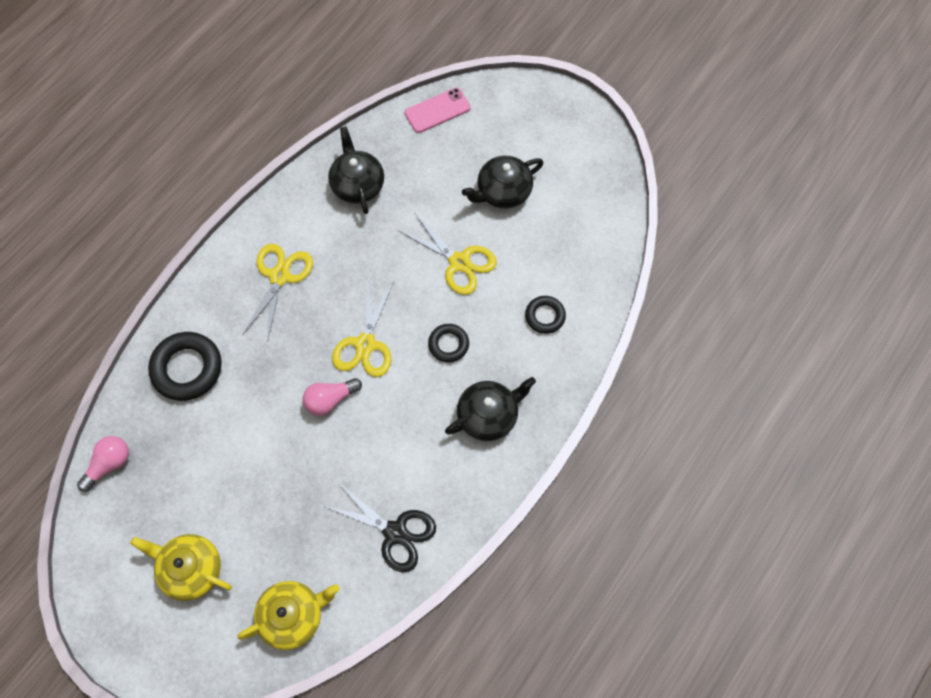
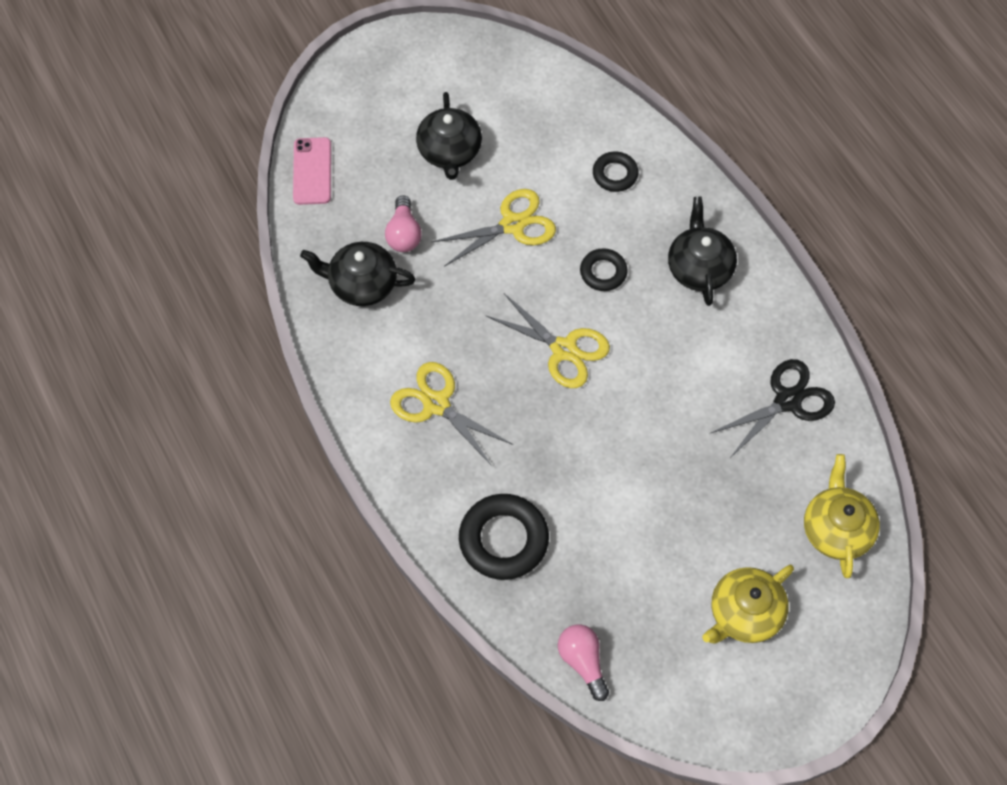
camera: 65 degrees left, 5 degrees down
pink light bulb [303,378,362,416] -> pink light bulb moved to [385,195,422,252]

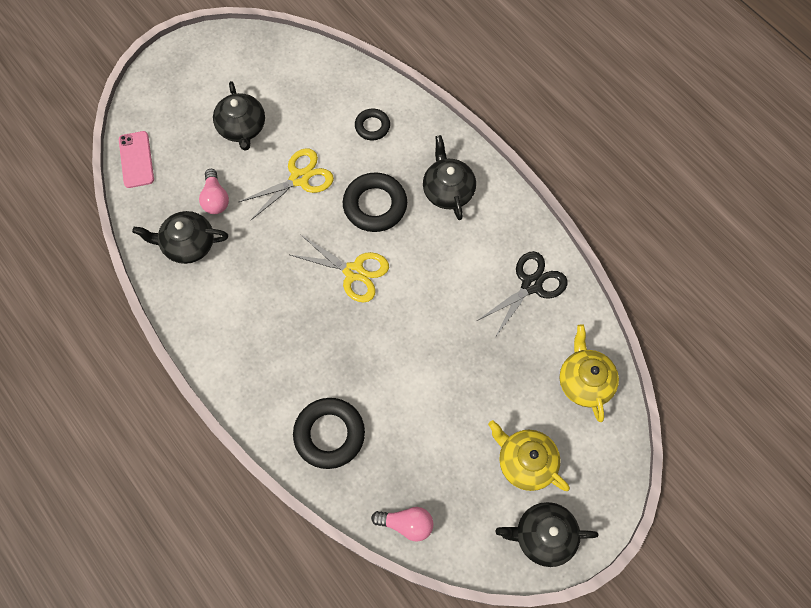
camera: 10 degrees left, 5 degrees up
yellow scissors [390,362,513,466] -> none
pink light bulb [558,625,609,701] -> pink light bulb turned 135 degrees clockwise [371,507,433,542]
black ring [580,248,628,291] -> black ring [343,172,407,232], size x1.74
yellow teapot [702,565,794,644] -> yellow teapot turned 90 degrees clockwise [488,420,570,491]
none -> black teapot [496,502,599,567]

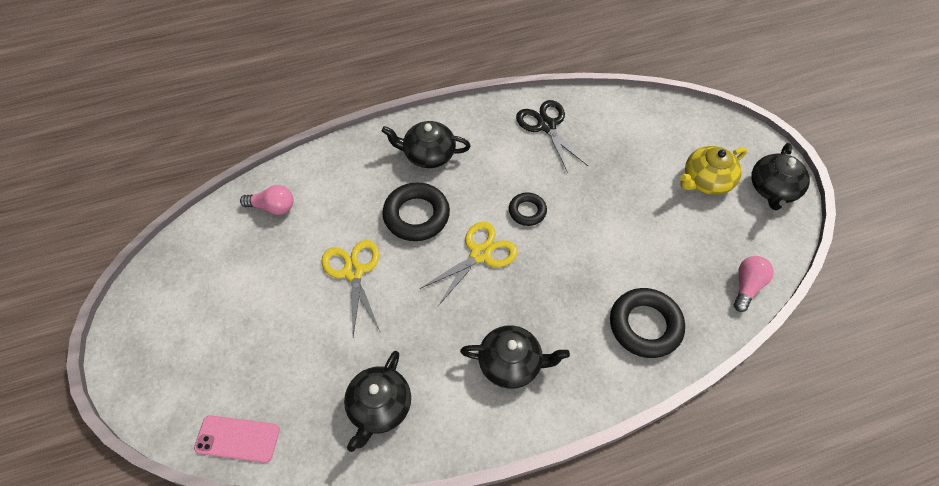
camera: 70 degrees left, 10 degrees down
pink light bulb [199,169,229,214] -> pink light bulb moved to [240,185,294,215]
black teapot [213,81,265,151] -> black teapot moved to [460,325,570,389]
black ring [355,109,390,140] -> black ring moved to [509,193,547,226]
yellow teapot [560,324,619,422] -> none

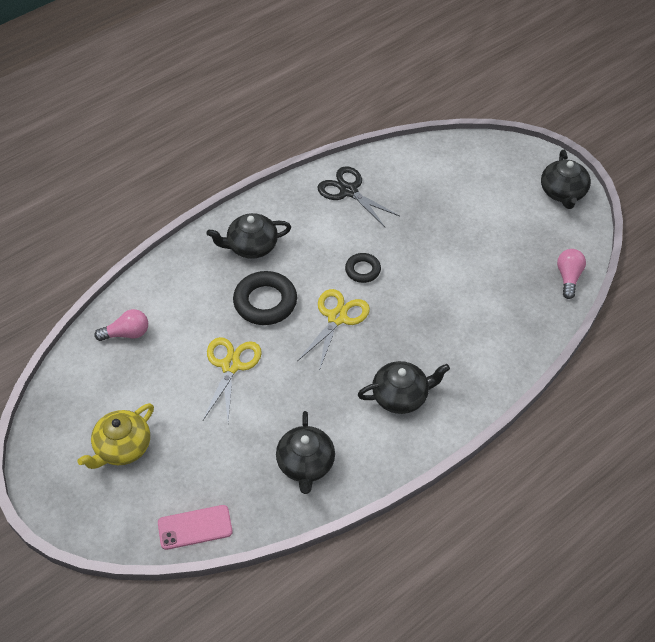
camera: 20 degrees left, 5 degrees down
yellow scissors [321,240,380,337] -> yellow scissors turned 45 degrees clockwise [203,337,262,421]
black ring [610,288,685,358] -> none
yellow teapot [680,146,747,195] -> yellow teapot moved to [77,403,154,469]

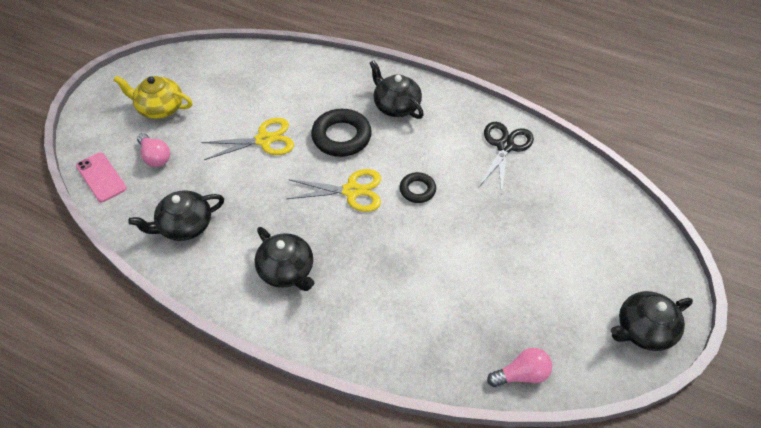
camera: 65 degrees right, 0 degrees up
pink light bulb [94,309,148,341] -> pink light bulb moved to [137,133,170,167]

